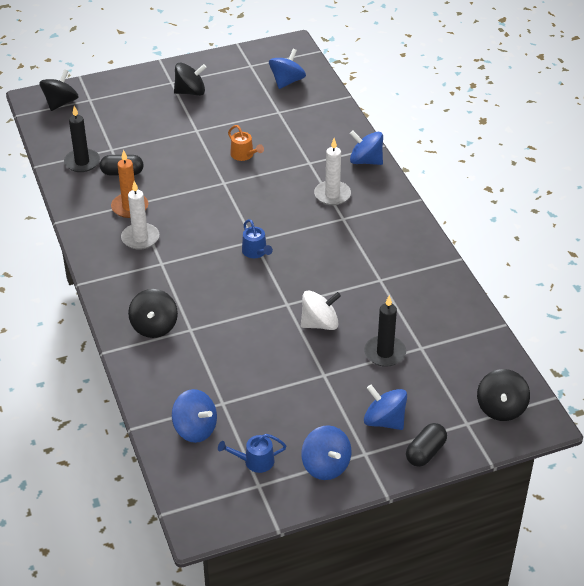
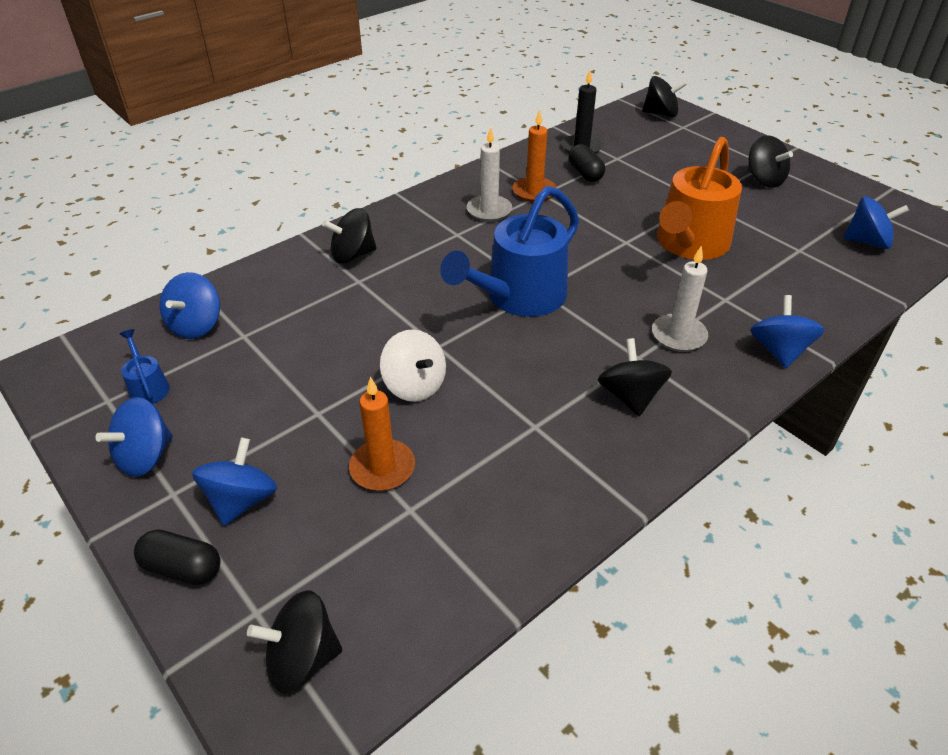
camera: 70 degrees right, 0 degrees up
orange watering can [228,125,264,161] -> orange watering can [657,137,742,260], size x2.36
blue watering can [242,219,273,258] -> blue watering can [440,186,579,317], size x2.36
black candle [364,295,406,367] -> orange candle [349,376,415,491]
none -> black spinning top [598,338,672,416]

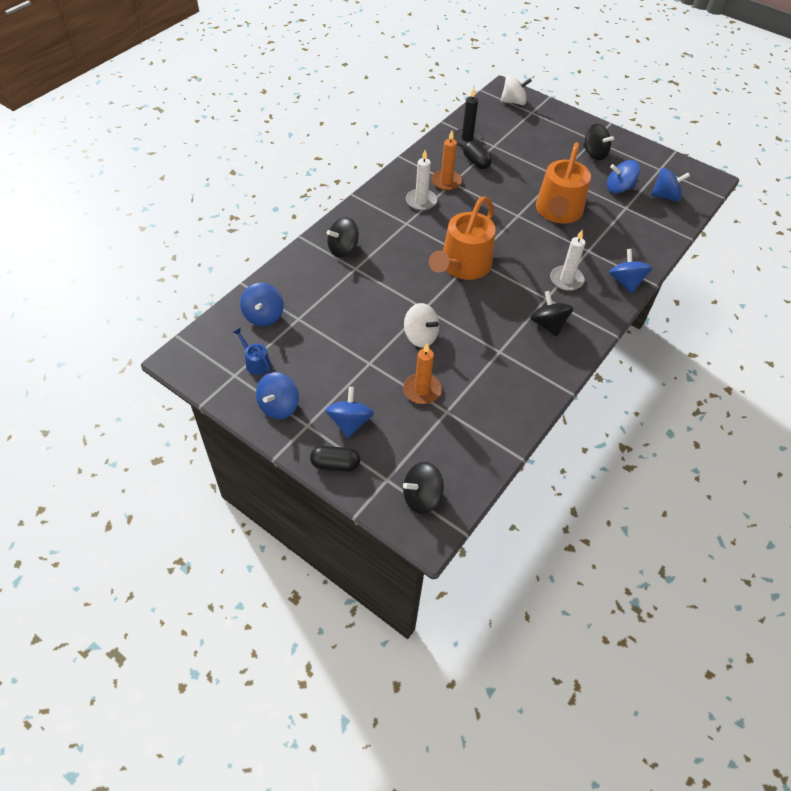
camera: 15 degrees left, 10 degrees up
blue watering can [440,186,579,317] -> orange watering can [429,196,496,280]
black spinning top [642,76,687,117] -> white spinning top [501,75,532,105]
none -> blue spinning top [607,160,640,193]

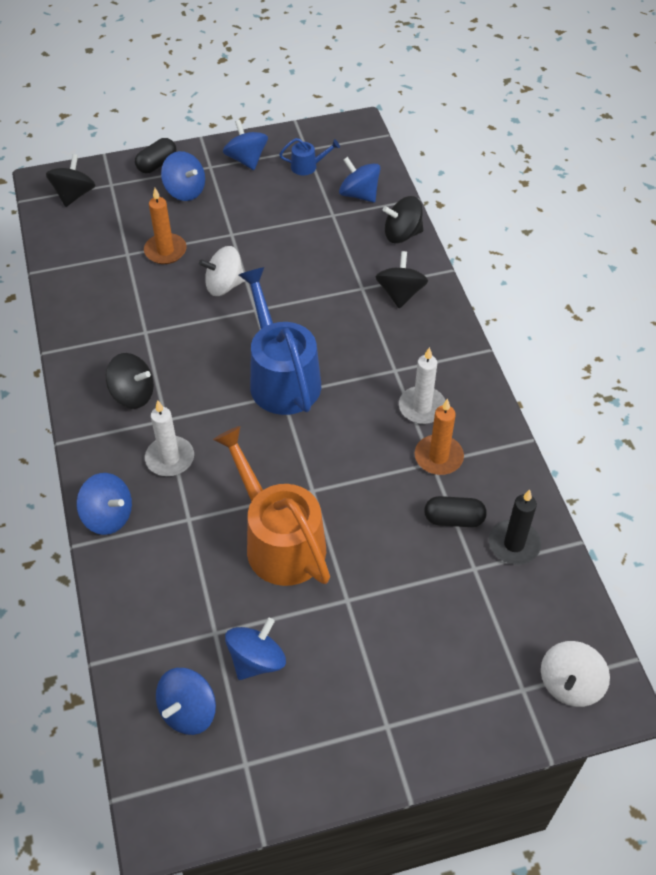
camera: 130 degrees right, 0 degrees up
orange watering can [429,196,496,280] -> blue watering can [239,267,321,415]
black spinning top [583,124,614,160] -> black spinning top moved to [383,196,423,243]

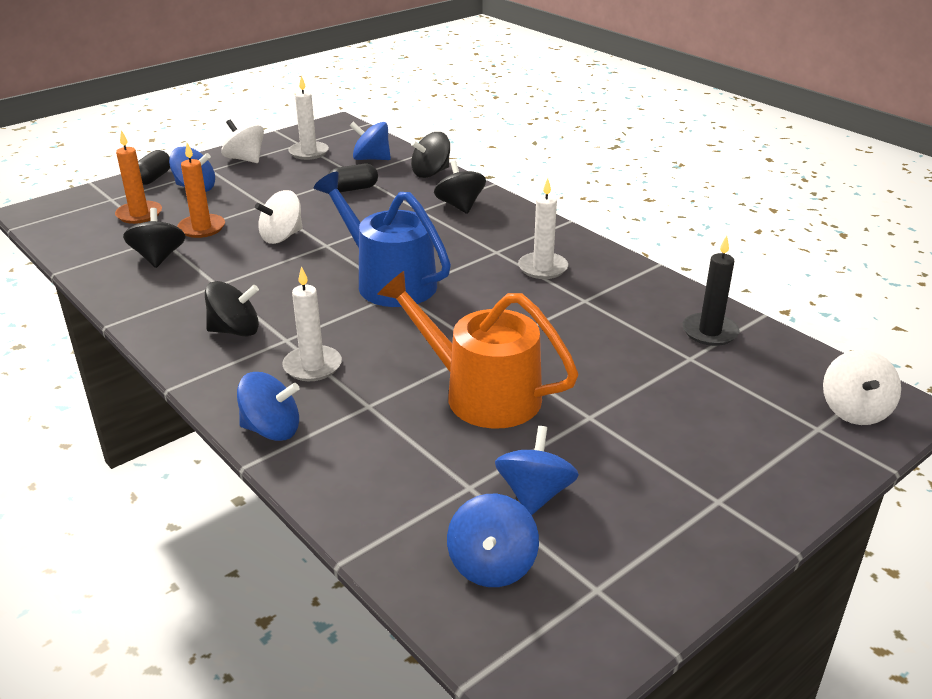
camera: 25 degrees left, 20 degrees down
black spinning top [46,154,96,207] -> black spinning top moved to [123,208,185,268]
blue spinning top [223,120,268,170] -> white spinning top [221,119,264,163]
blue watering can [279,138,340,175] -> white candle [288,76,329,160]
orange candle [415,399,464,475] -> orange candle moved to [115,130,162,224]
black capsule [424,496,487,527] -> black capsule moved to [328,164,378,192]

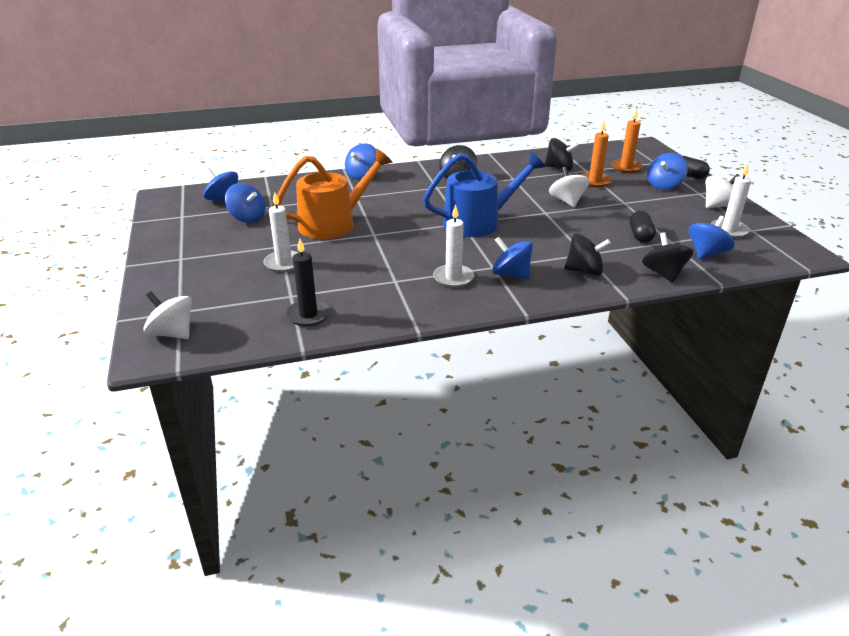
camera: 115 degrees right, 0 degrees up
white candle [282,266,342,381] -> white candle moved to [263,192,299,272]
none -> blue spinning top [492,236,533,280]

